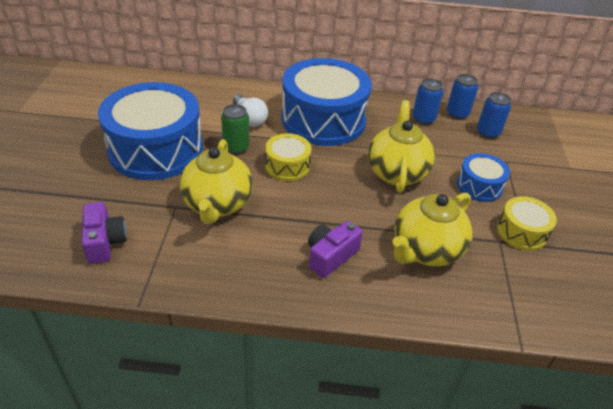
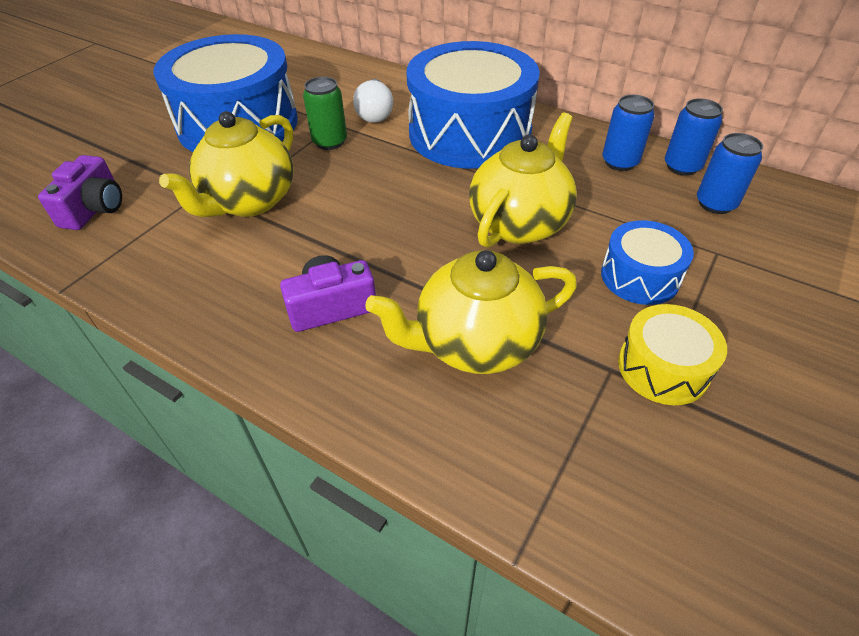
camera: 30 degrees right, 5 degrees up
yellow drum [265,133,312,181] -> none

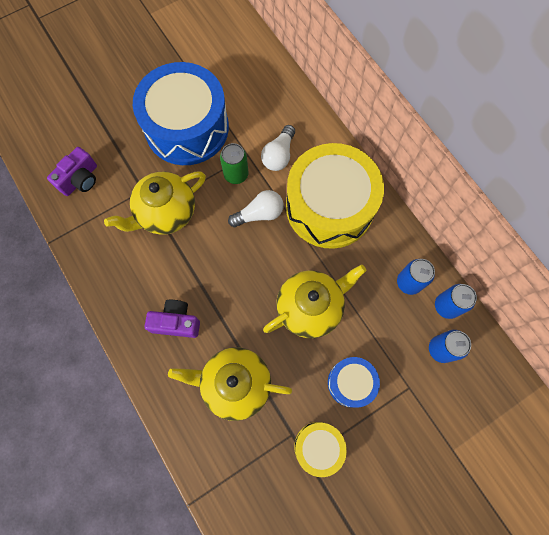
camera: 25 degrees right, 25 degrees up
blue drum [407,41,540,169] -> yellow drum [286,143,384,249]
none -> white light bulb [228,190,284,227]

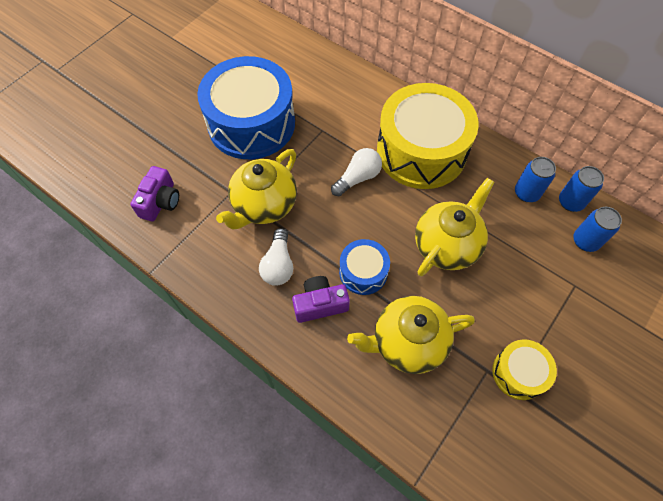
camera: 20 degrees left, 10 degrees down
green can [220,143,248,184] -> none
white light bulb [261,125,295,171] -> white light bulb moved to [259,228,293,286]
blue drum [328,357,380,408] -> blue drum moved to [339,239,390,295]

